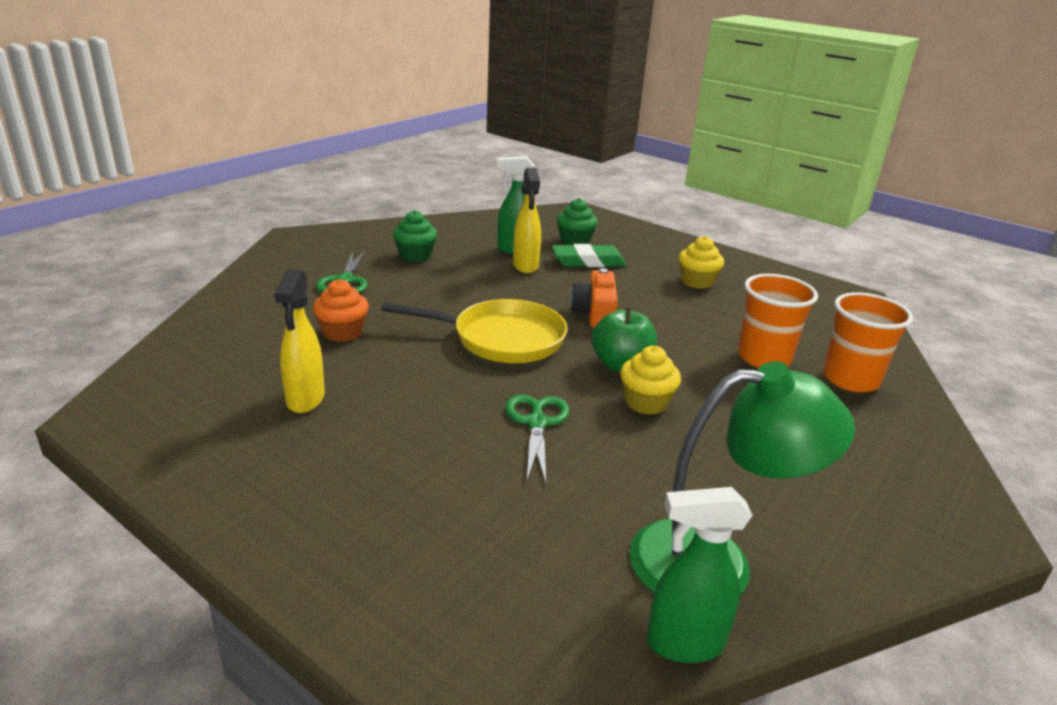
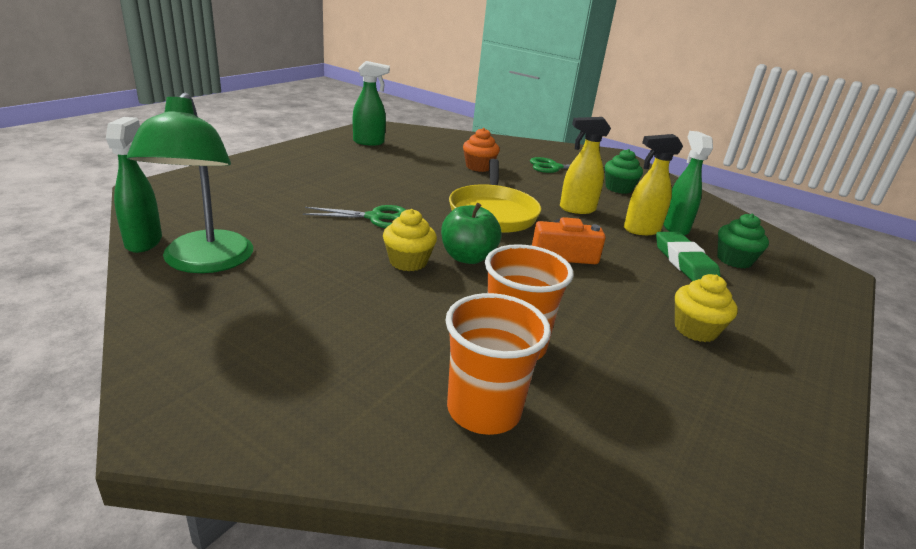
camera: 85 degrees right, 0 degrees up
yellow spray bottle [275,270,325,413] -> yellow spray bottle moved to [560,117,611,214]
none -> green spray bottle [353,61,390,146]

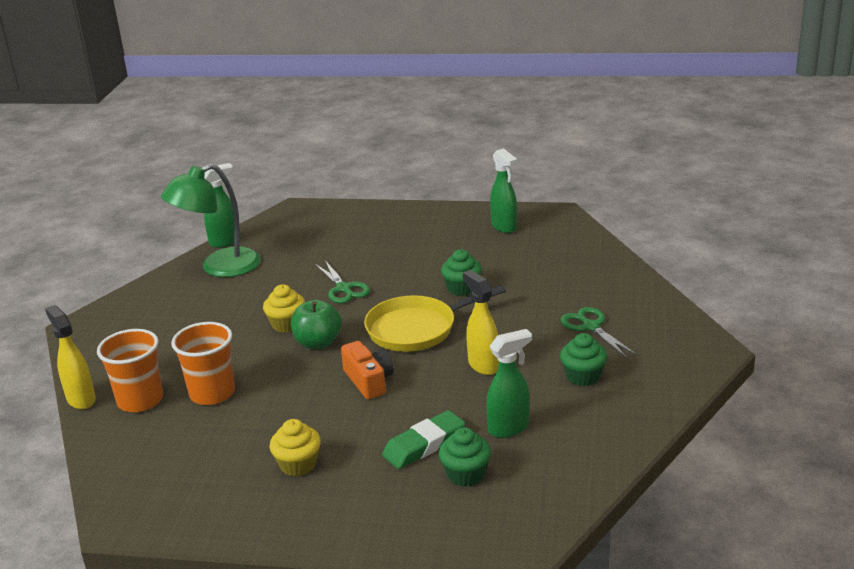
camera: 70 degrees right, 0 degrees up
orange cupcake [463,128,500,172] -> none
yellow spray bottle [624,134,683,235] -> yellow spray bottle moved to [45,305,96,409]
none -> green cupcake [441,249,482,296]

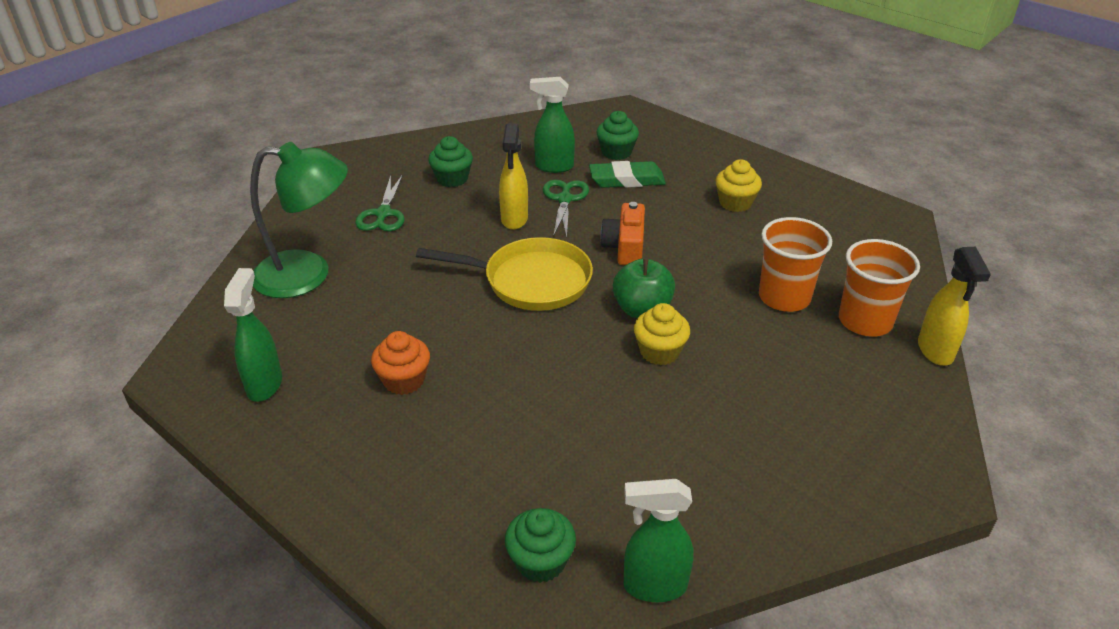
camera: 150 degrees left, 10 degrees up
green lamp [161,164,261,277] -> green lamp moved to [250,142,348,298]
green scissors [315,260,370,303] -> green scissors moved to [543,180,589,238]
green cupcake [441,249,482,296] -> green cupcake moved to [505,508,576,583]
none -> orange cupcake [371,331,430,395]

